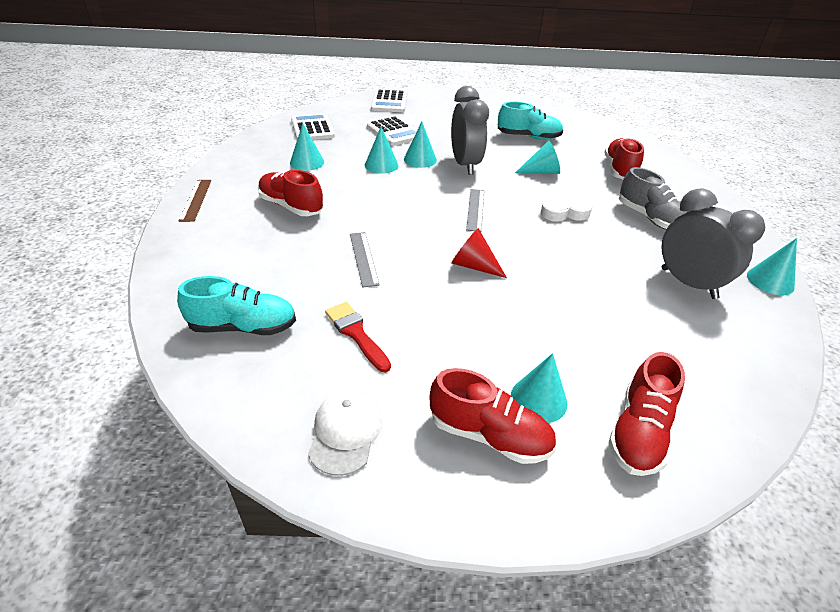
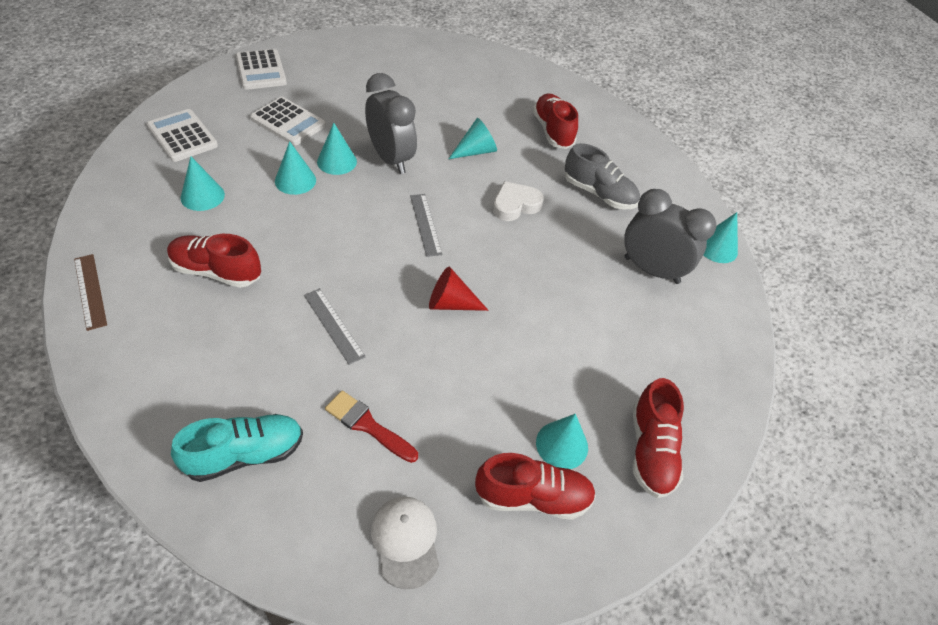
camera: 25 degrees left, 10 degrees up
turquoise shoe [498,101,563,140] -> none

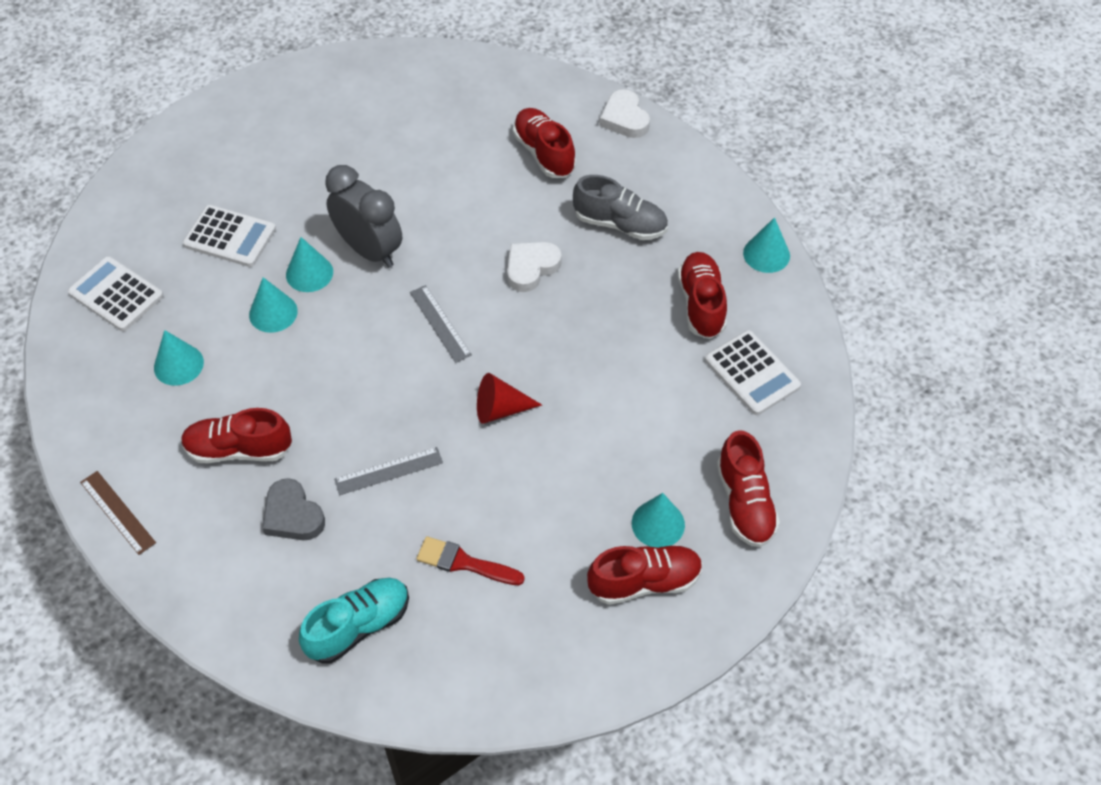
camera: 10 degrees left, 5 degrees up
white calculator [236,49,287,90] -> white calculator moved to [705,330,801,415]
grey ruler [304,288,366,365] -> grey ruler turned 60 degrees counterclockwise [334,447,443,495]
white cap [371,497,439,589] -> none
turquoise cone [449,118,497,159] -> none
grey clock [624,189,716,284] -> red shoe [678,252,727,339]
none -> grey heart [262,478,325,540]
none -> white heart [599,89,650,138]

